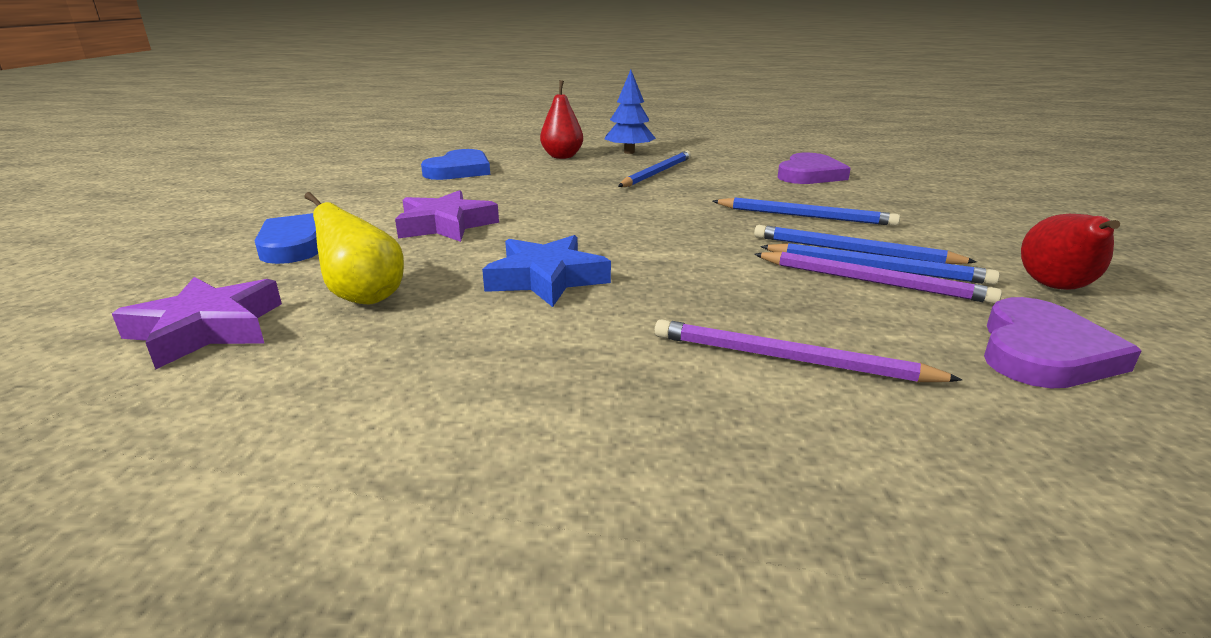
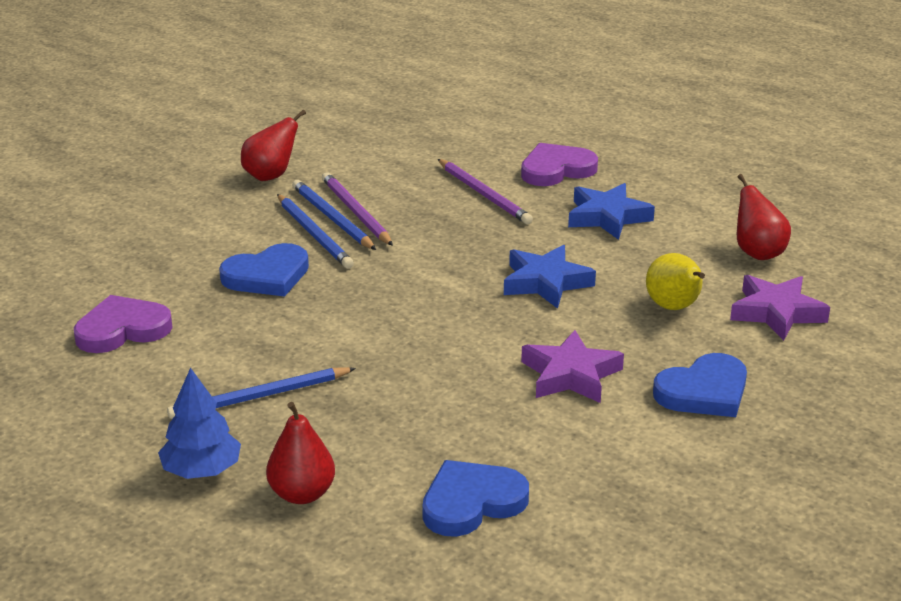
camera: 145 degrees left, 5 degrees up
blue pencil [713,198,900,226] -> blue heart [219,243,309,297]
purple heart [984,297,1141,389] -> purple heart moved to [521,143,598,186]
none -> blue star [568,183,655,240]
none -> red pear [737,174,791,260]

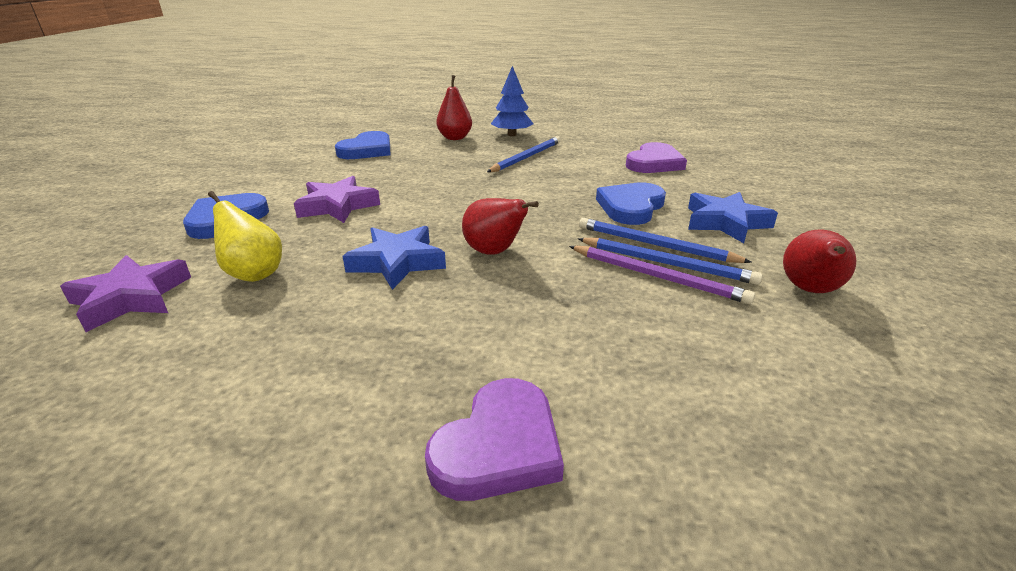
camera: 150 degrees right, 0 degrees up
purple pencil [438,159,533,224] -> none
blue star [568,183,655,240] -> blue star moved to [688,192,778,243]
red pear [737,174,791,260] -> red pear moved to [462,198,539,255]

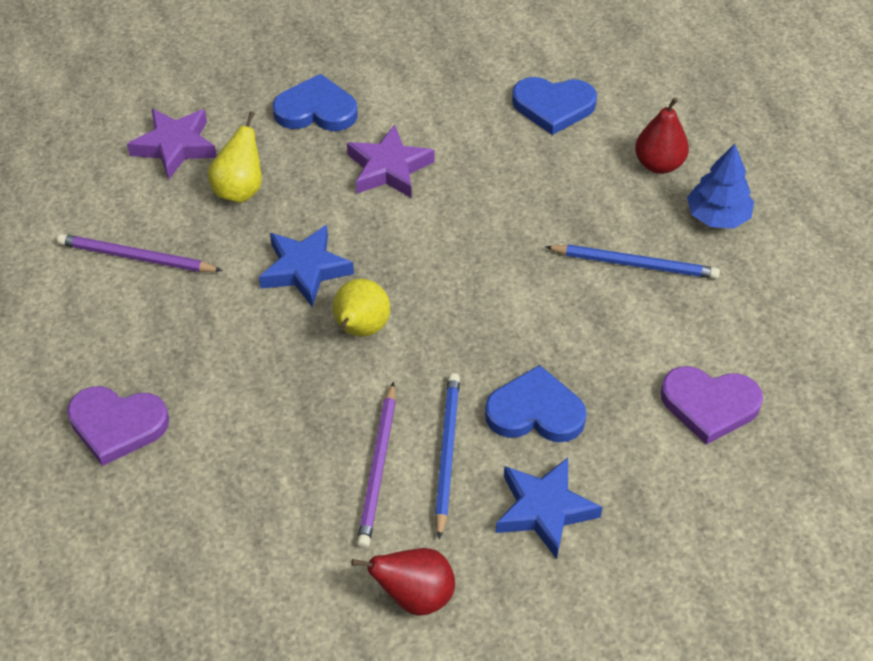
camera: 65 degrees right, 20 degrees up
red pear [462,198,539,255] -> yellow pear [333,279,390,337]
blue pencil [578,238,763,285] -> none
none -> purple pencil [57,234,223,272]

